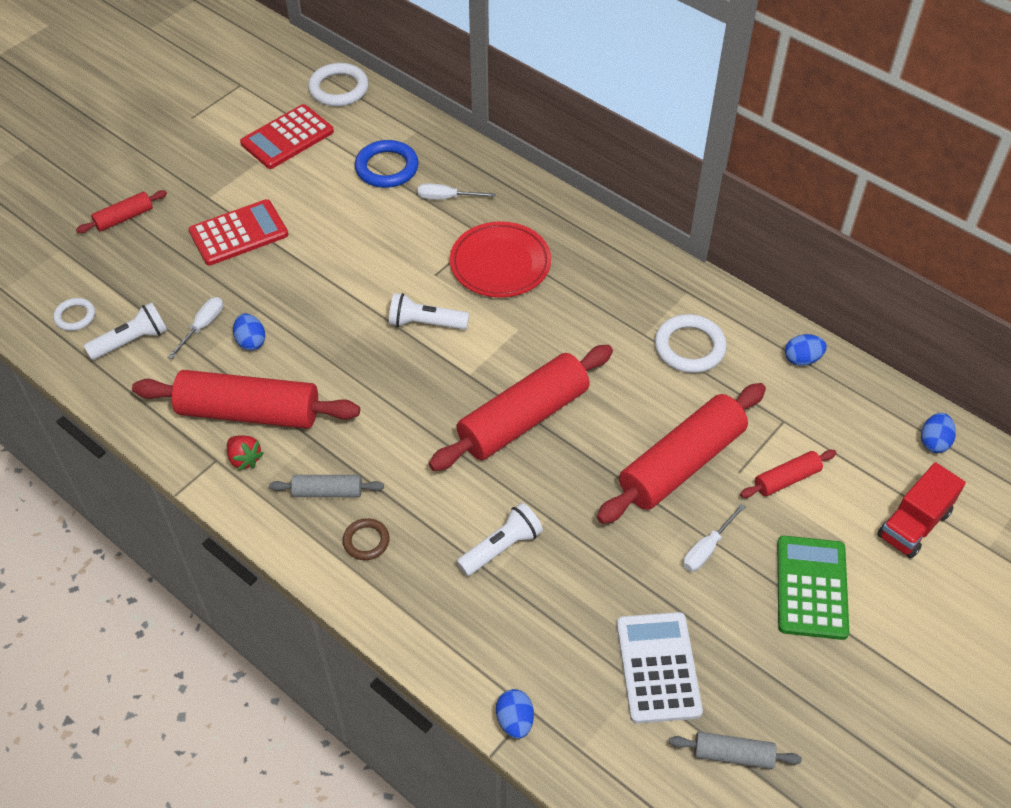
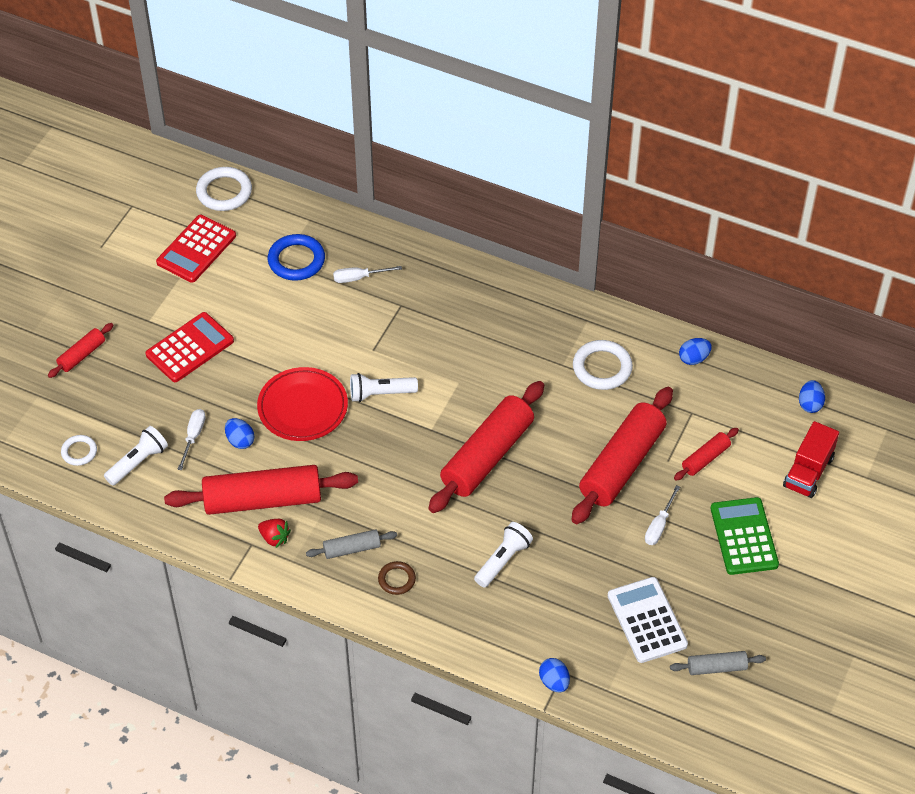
camera: 15 degrees left, 0 degrees up
red plate [450,221,551,298] -> red plate moved to [257,367,348,441]

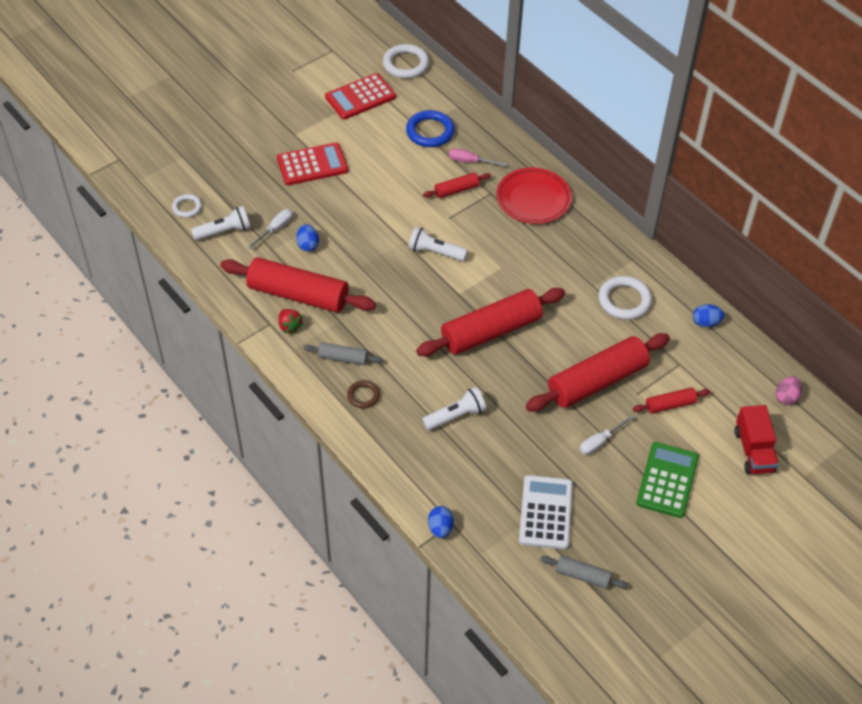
camera: 25 degrees right, 0 degrees up
red rolling pin [48,323,113,378] -> red rolling pin moved to [423,173,491,198]
red plate [257,367,348,441] -> red plate moved to [496,168,572,224]
white screwdriver [333,266,402,283] -> pink screwdriver [449,148,507,166]
red truck [783,421,839,498] -> red truck turned 60 degrees counterclockwise [735,405,779,475]
blue egg [799,380,825,413] -> pink egg [776,376,802,405]

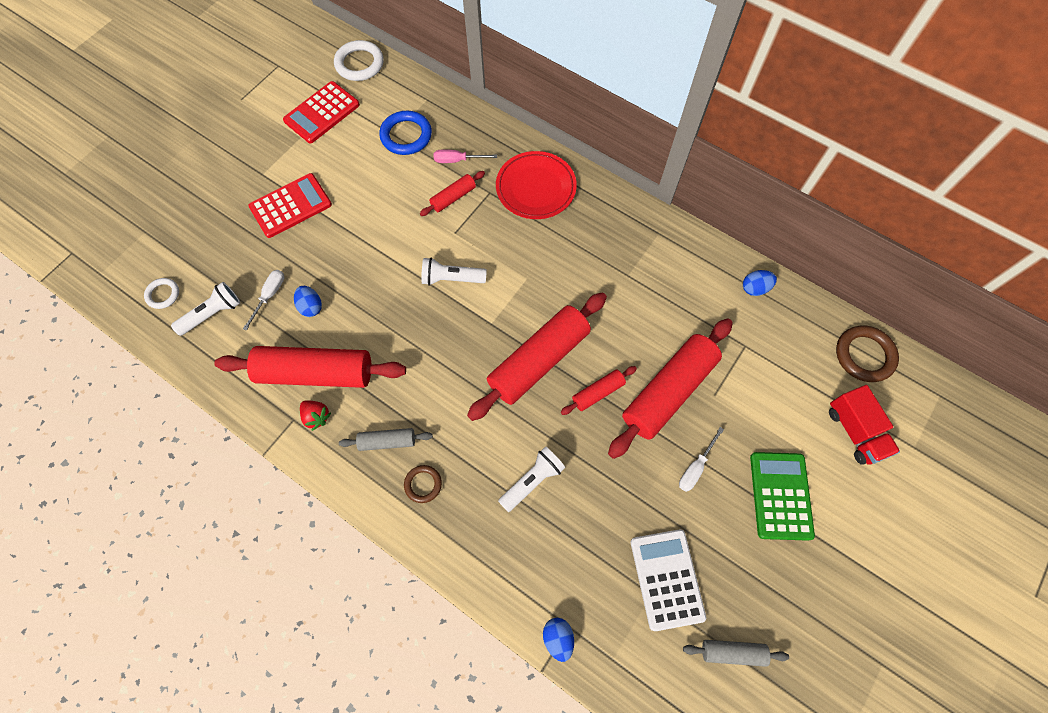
camera: 15 degrees left, 15 degrees up
white ring [598,276,652,320] -> none
red rolling pin [633,387,710,414] -> red rolling pin moved to [561,366,637,415]
pink egg [776,376,802,405] -> brown ring [836,326,899,382]

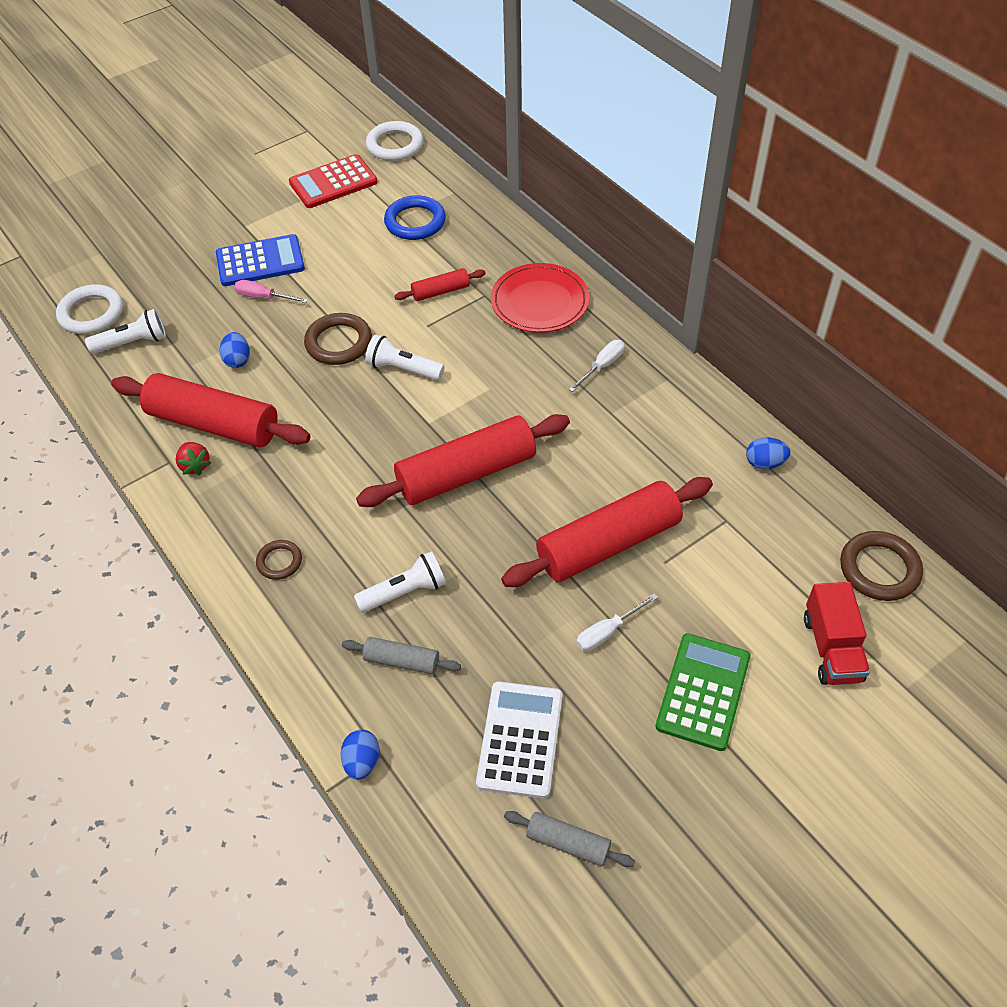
camera: 20 degrees right, 15 degrees down
white ring [144,278,179,309] -> white ring [56,284,123,334], size x1.71
white screwdriver [243,270,284,331] -> white screwdriver moved to [569,340,625,392]
red calculator [248,173,332,238] -> blue calculator [216,234,305,286]
grey rolling pin [339,428,433,451] -> grey rolling pin moved to [342,637,461,674]
pink screwdriver [434,150,497,163] -> pink screwdriver moved to [234,280,308,303]
red rolling pin [561,366,637,415] -> none
none -> brown ring [304,313,372,365]

